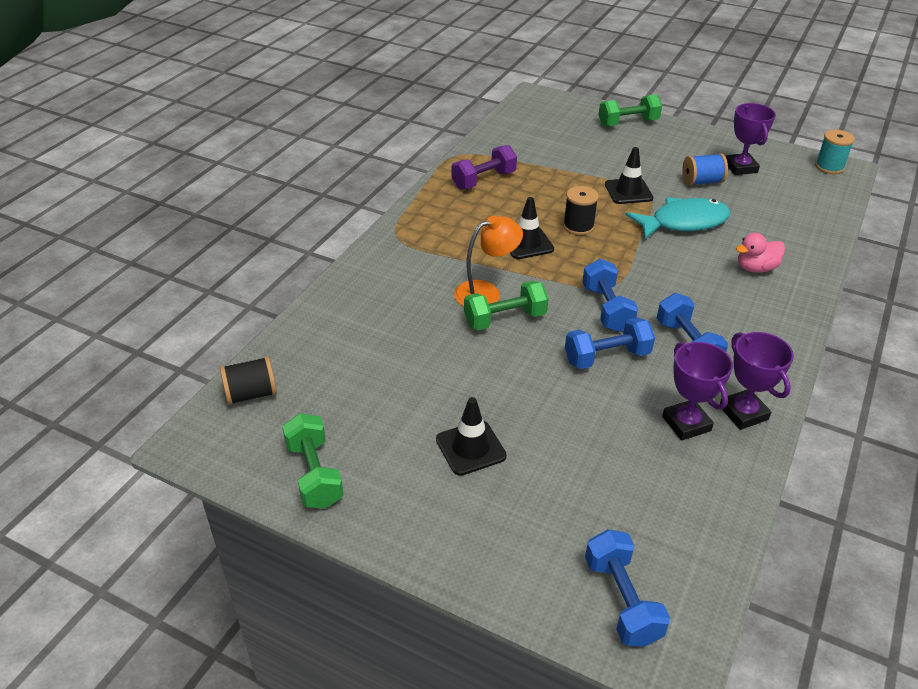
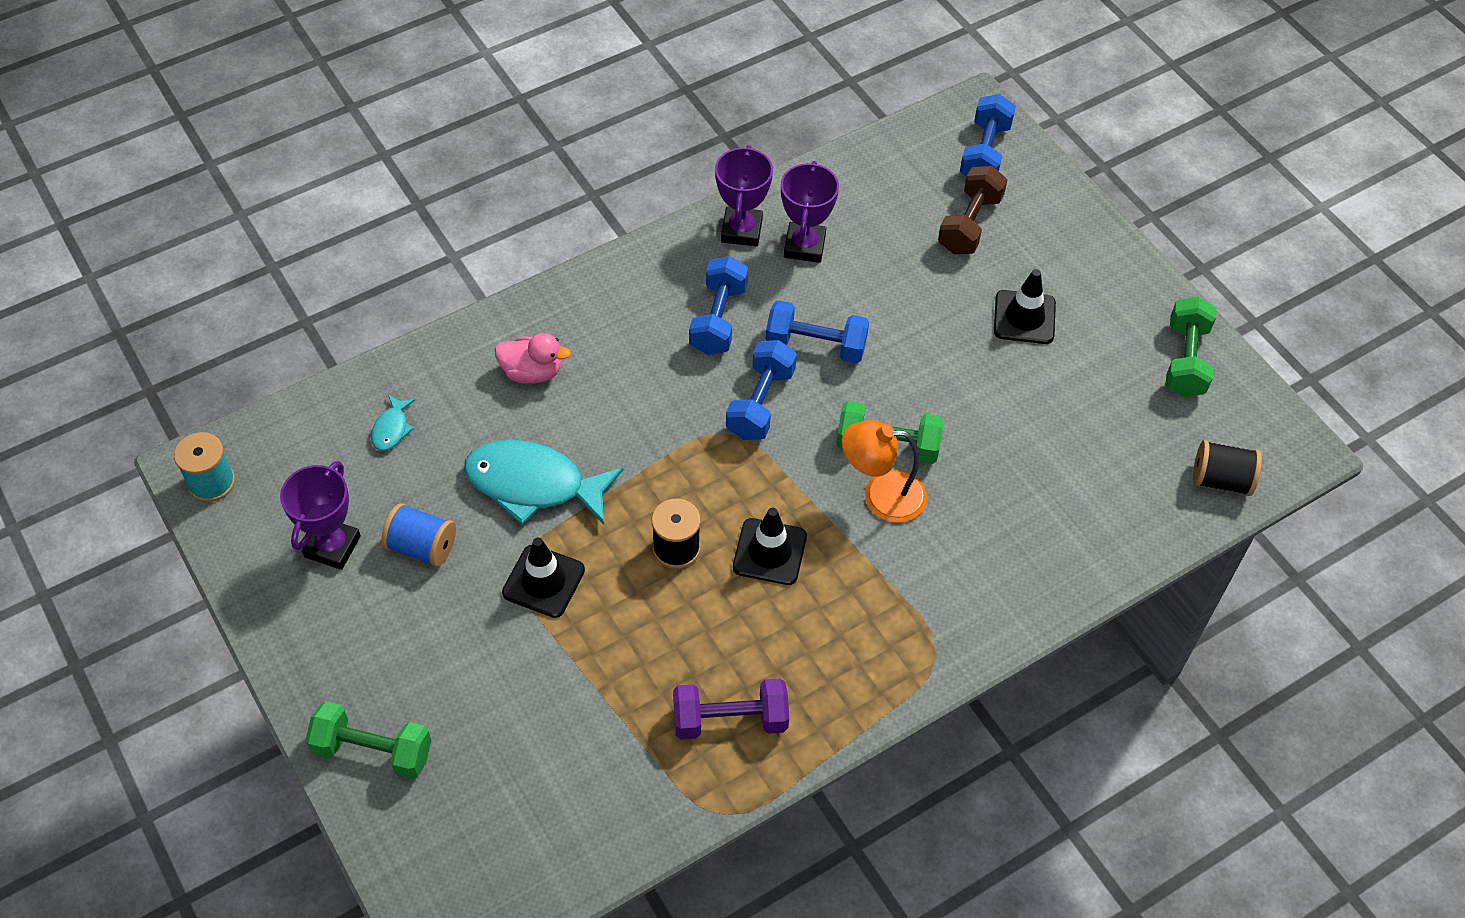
camera: 150 degrees left, 15 degrees up
none -> turquoise fish [371,394,415,451]
none -> brown dumbbell [938,166,1007,254]

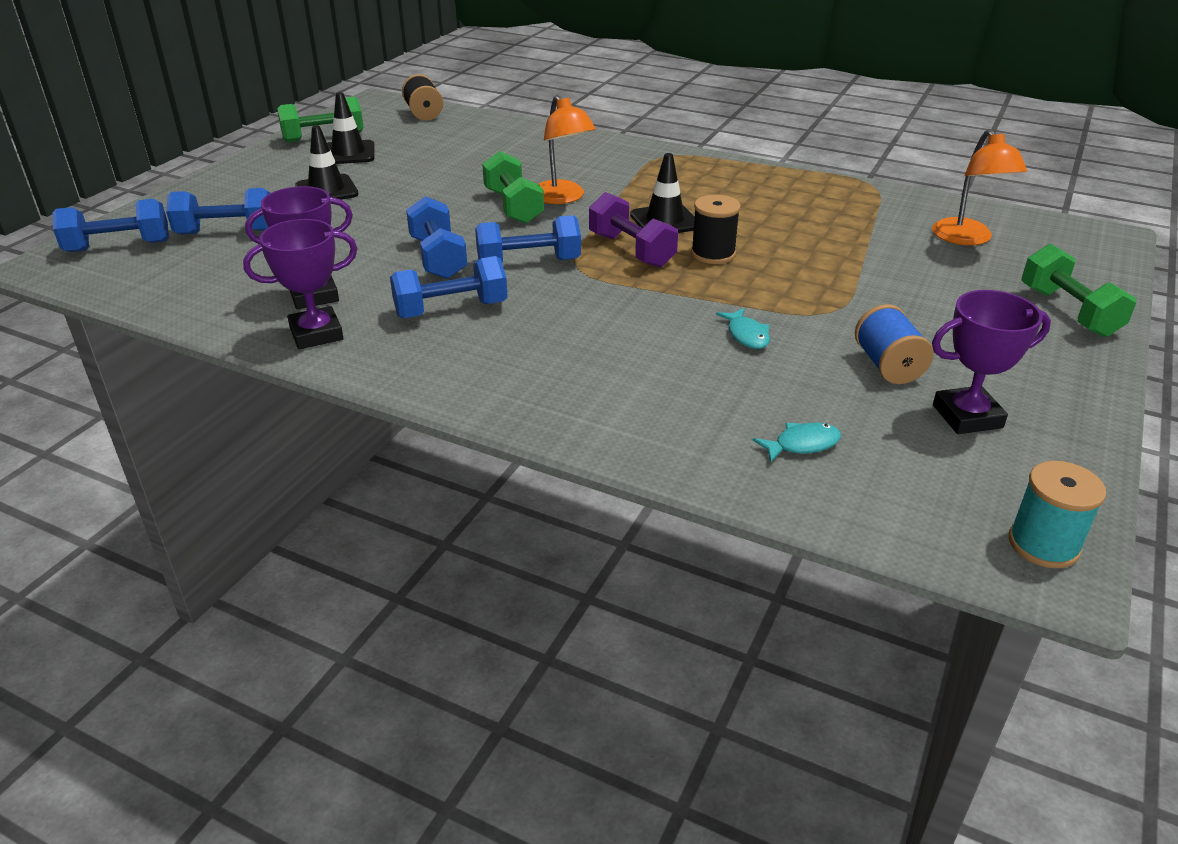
camera: 120 degrees left, 20 degrees down
turquoise fish [464,440,623,525] -> turquoise fish [716,308,770,349], size x0.44
pink duck [495,333,571,383] -> none
black traffic cone [502,538,585,618] -> black traffic cone moved to [327,92,375,164]
purple dumbbell [673,678,789,740] -> purple dumbbell moved to [589,192,678,268]
brown dumbbell [938,166,1007,254] -> blue dumbbell [166,188,270,234]
none -> orange lamp [932,129,1027,245]

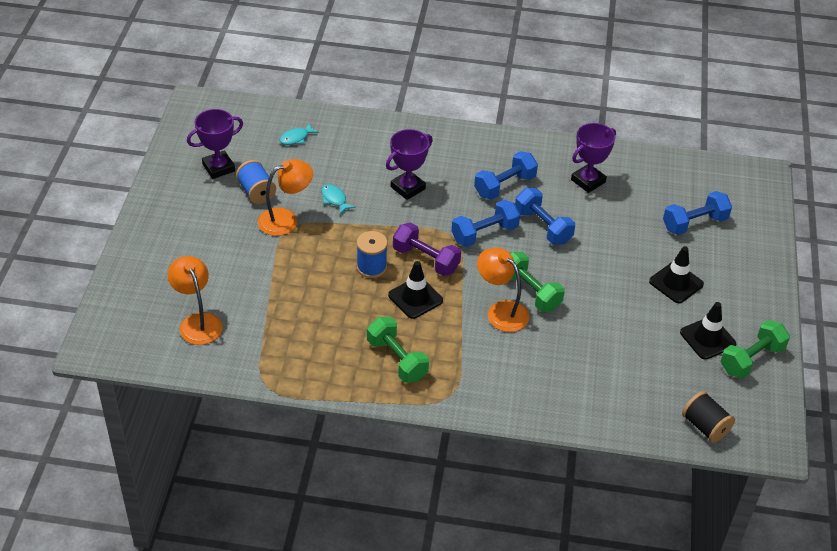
camera: 160 degrees right, 10 degrees up
blue dumbbell [52,199,169,252] -> none
purple trophy [243,219,357,349] -> purple trophy moved to [386,129,433,200]
black spool [691,195,741,264] -> blue spool [357,231,388,278]
turquoise spool [1009,461,1106,569] -> none
green dumbbell [1022,244,1136,337] -> green dumbbell moved to [367,317,429,383]
none -> orange lamp [258,159,313,236]

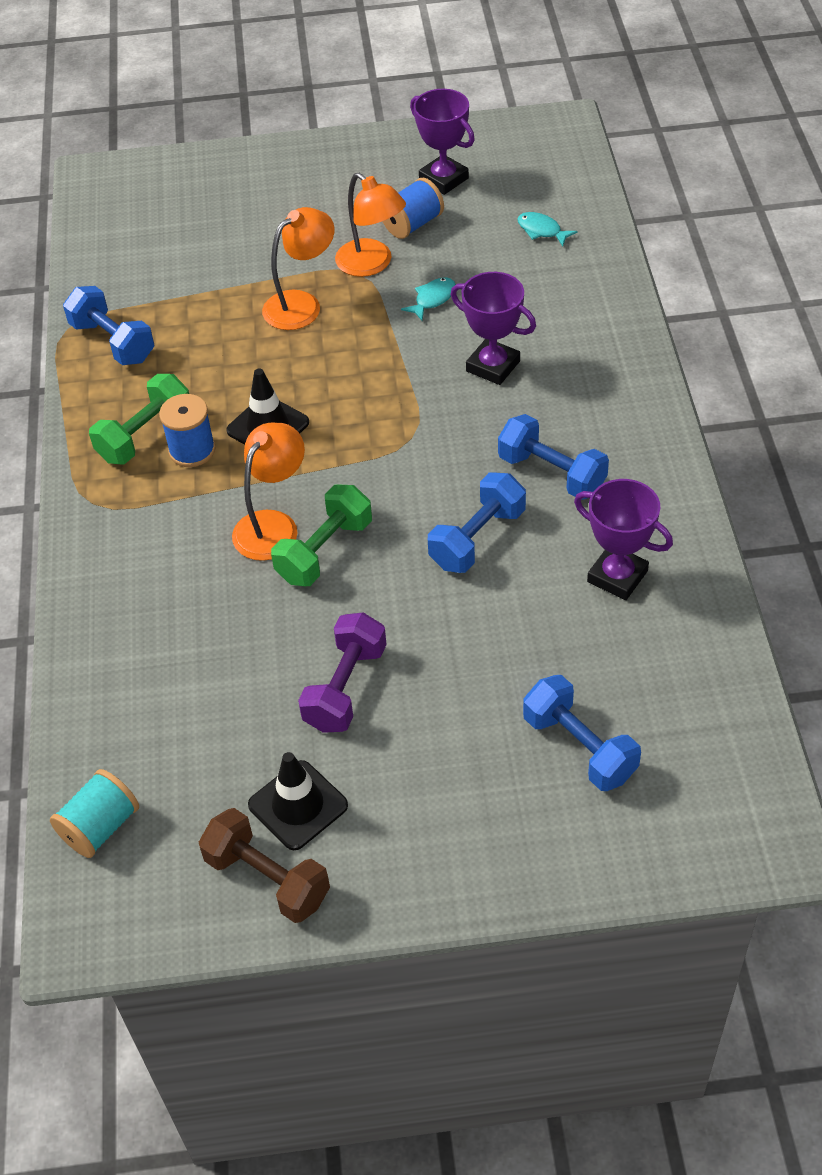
camera: 80 degrees right, 5 degrees up
orange lamp [168,256,223,345] -> orange lamp moved to [262,207,334,330]
blue spool [357,231,388,278] -> blue spool moved to [159,394,215,467]
purple dumbbell [393,222,461,276] -> purple dumbbell moved to [298,613,387,733]
blue dumbbell [452,200,520,247] -> blue dumbbell moved to [63,286,154,365]
black traffic cone [649,246,704,303] -> none
black spool [682,391,735,443] -> turquoise spool [50,769,139,858]
green dumbbell [721,320,790,379] -> brown dumbbell [199,808,330,923]

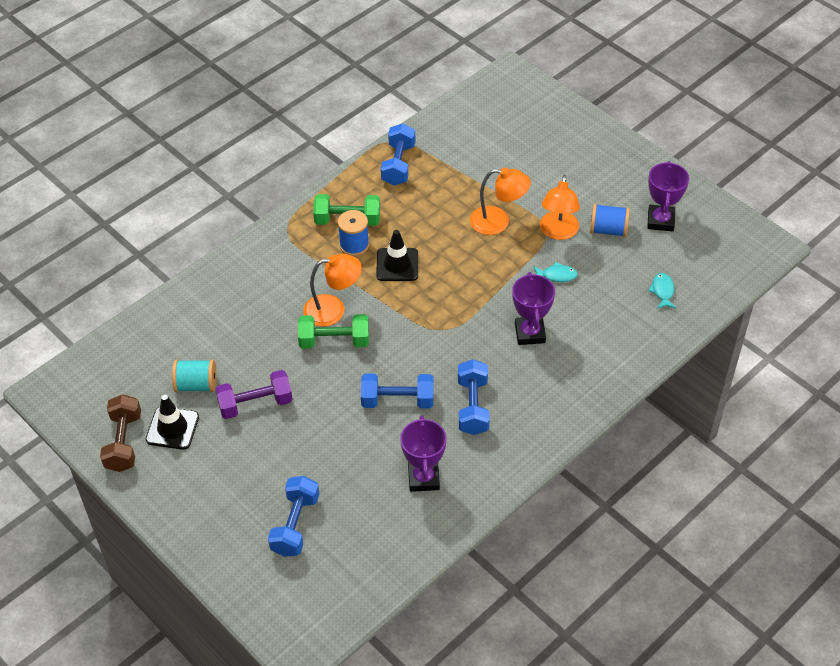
camera: 50 degrees right, 0 degrees up
turquoise spool [50,769,139,858] -> turquoise spool moved to [172,359,217,392]

